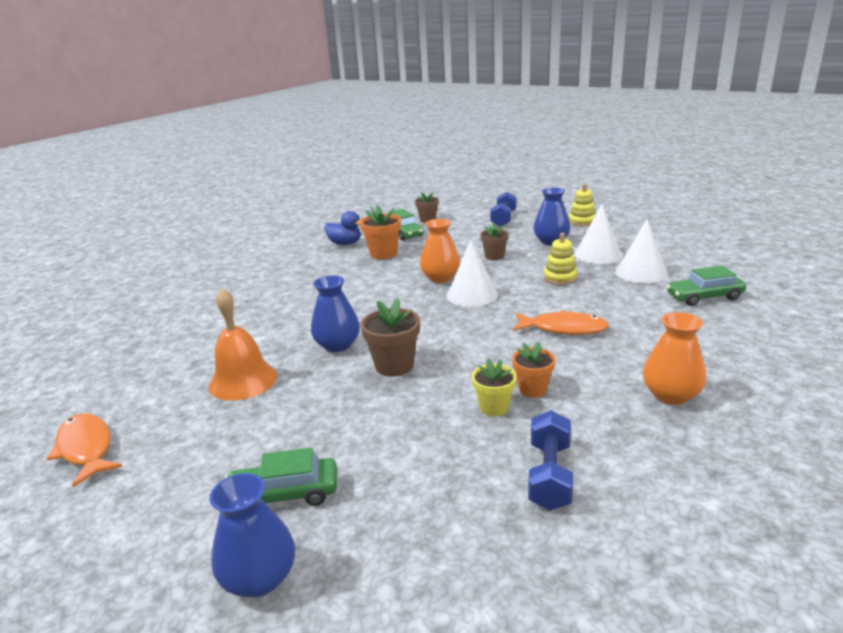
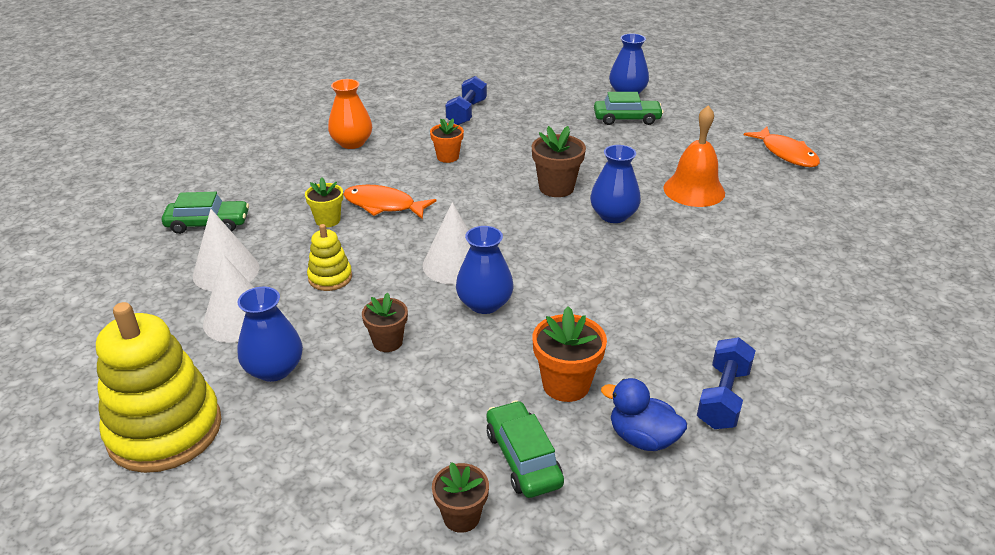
camera: 175 degrees left, 10 degrees up
orange vase [420,219,460,283] -> blue vase [456,226,514,314]
yellow flower pot [472,358,516,416] -> yellow flower pot moved to [305,177,343,227]
blue dumbbell [490,192,516,227] -> blue dumbbell moved to [697,337,756,429]
yellow stacking toy [569,183,596,226] -> yellow stacking toy [96,302,222,473], size x2.05

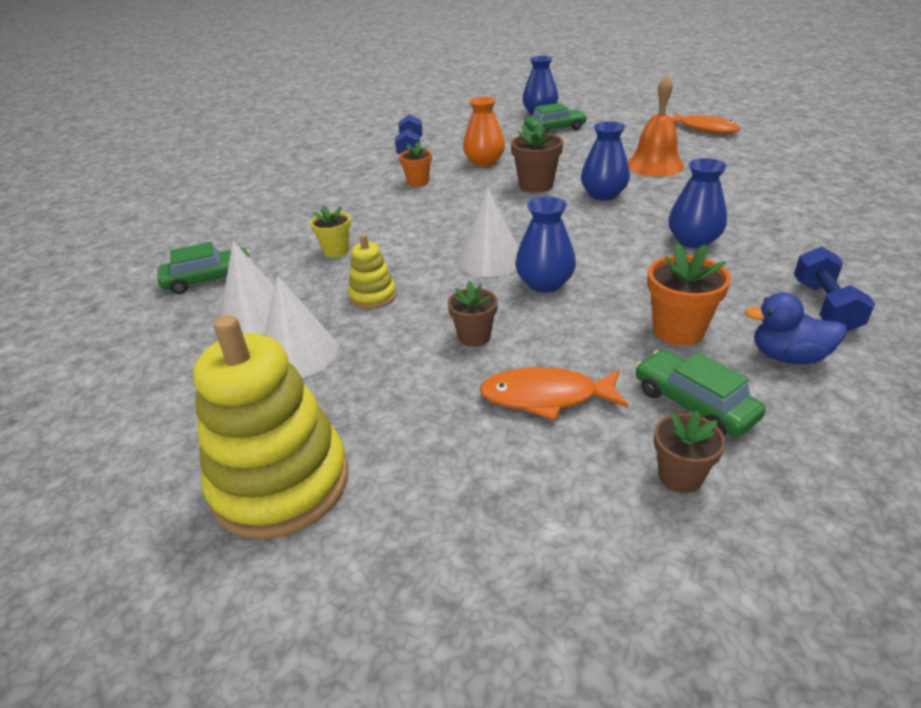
camera: 15 degrees left, 0 degrees up
blue vase [237,287,303,382] -> blue vase moved to [668,158,727,248]
orange vase [328,79,372,149] -> orange vase moved to [463,97,505,167]
orange fish [343,185,436,220] -> orange fish moved to [479,367,629,421]

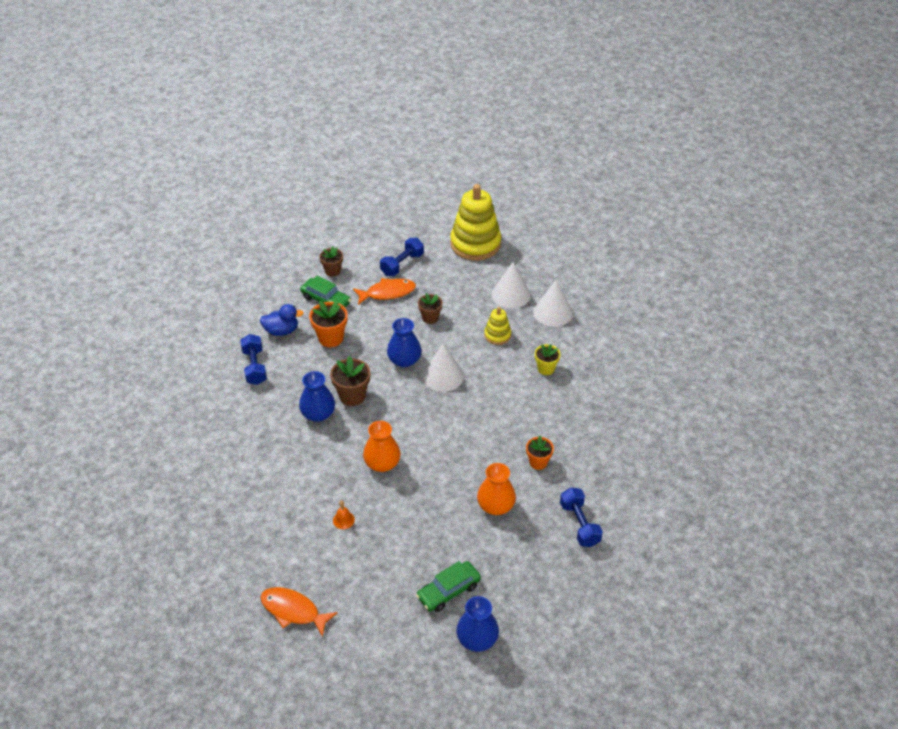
camera: 160 degrees right, 10 degrees up
green car [157,242,252,294] -> none
brown flower pot [511,121,563,193] -> brown flower pot moved to [330,356,370,406]
blue vase [581,121,630,201] -> orange vase [363,421,401,472]
orange bell [628,76,684,176] -> orange bell [333,501,355,529], size x0.44
none -> blue dumbbell [380,238,424,276]

